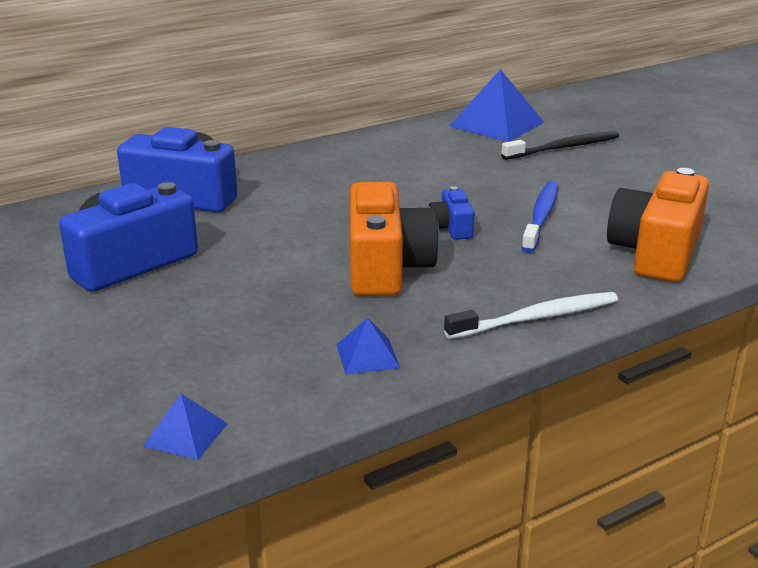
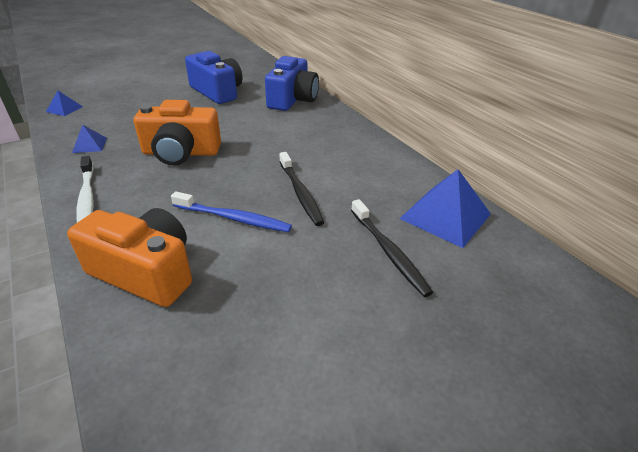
camera: 90 degrees right, 10 degrees up
blue camera [428,186,474,240] -> none
none -> black toothbrush [279,152,324,226]

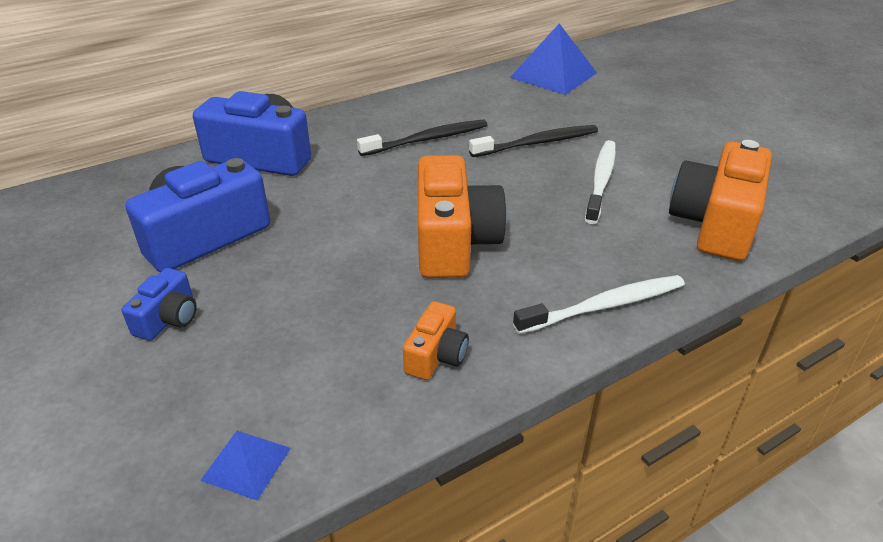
camera: 90 degrees left, 0 degrees up
blue pyramid [72,125,107,153] -> orange camera [403,301,469,380]
blue toothbrush [171,191,292,232] -> white toothbrush [585,140,616,224]
black toothbrush [351,199,433,297] -> black toothbrush moved to [357,120,487,156]
none -> blue camera [122,268,197,341]

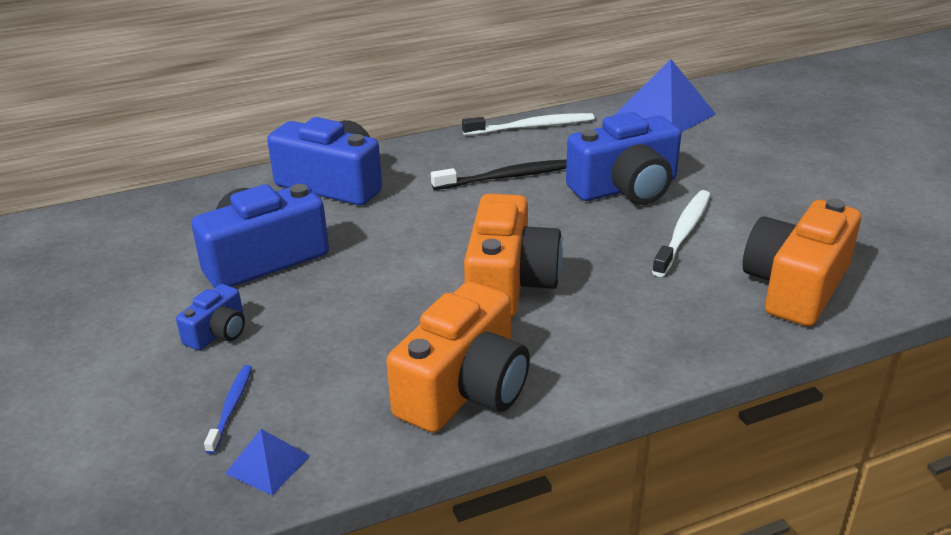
camera: 10 degrees right, 5 degrees down
orange camera [403,301,469,380] -> orange camera [386,281,530,433], size x2.03
black toothbrush [469,125,598,157] -> blue camera [566,112,681,205]
white toothbrush [513,275,685,334] -> white toothbrush moved to [462,113,594,136]
none -> blue toothbrush [204,365,252,454]

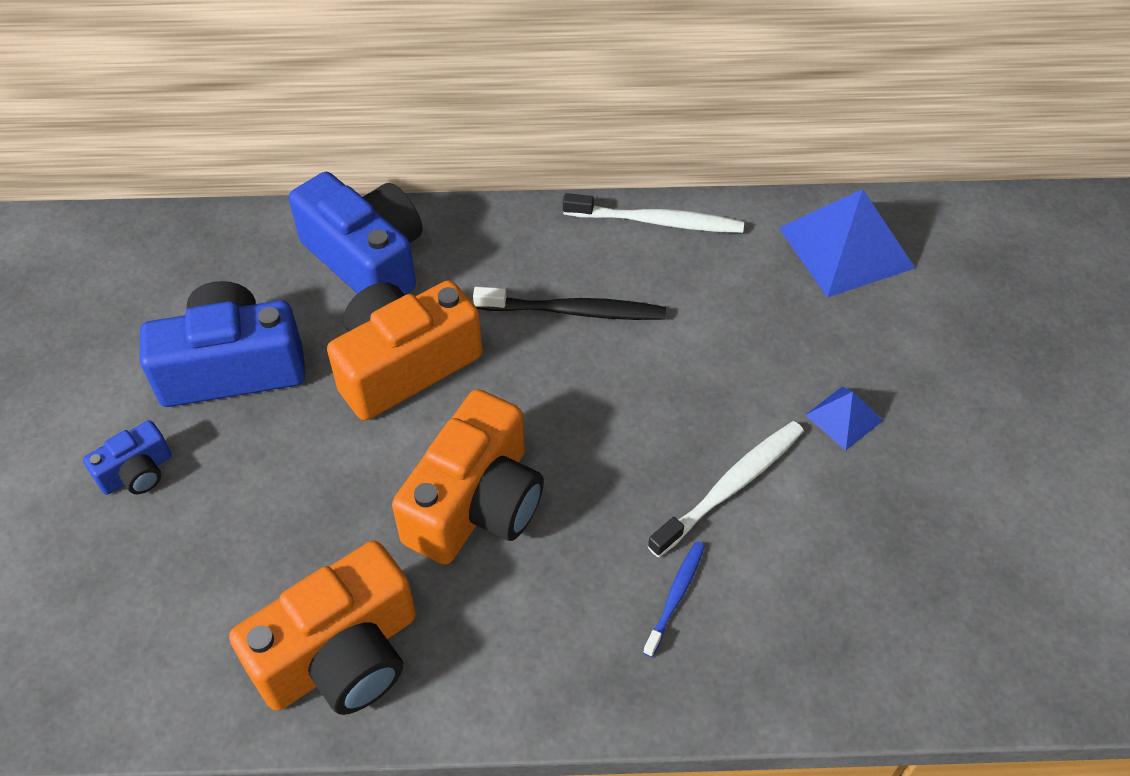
camera: 20 degrees right, 20 degrees up
blue toothbrush [204,365,252,454] -> blue toothbrush moved to [643,541,705,657]
blue pyramid [225,429,310,495] -> blue pyramid moved to [805,387,883,450]
blue camera [566,112,681,205] -> none
orange camera [743,199,861,326] -> orange camera moved to [327,280,482,420]

